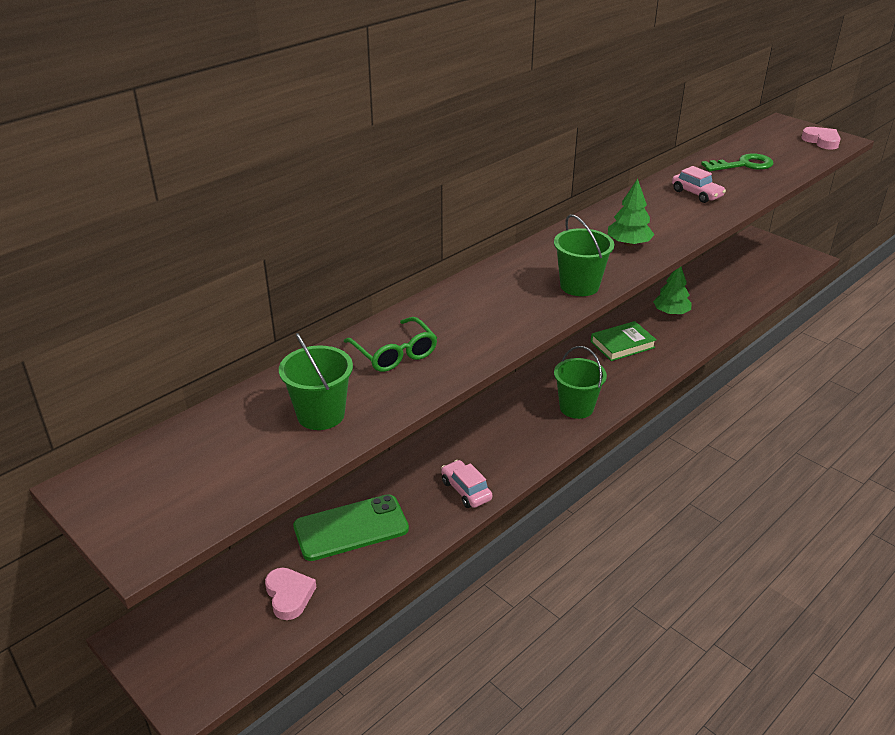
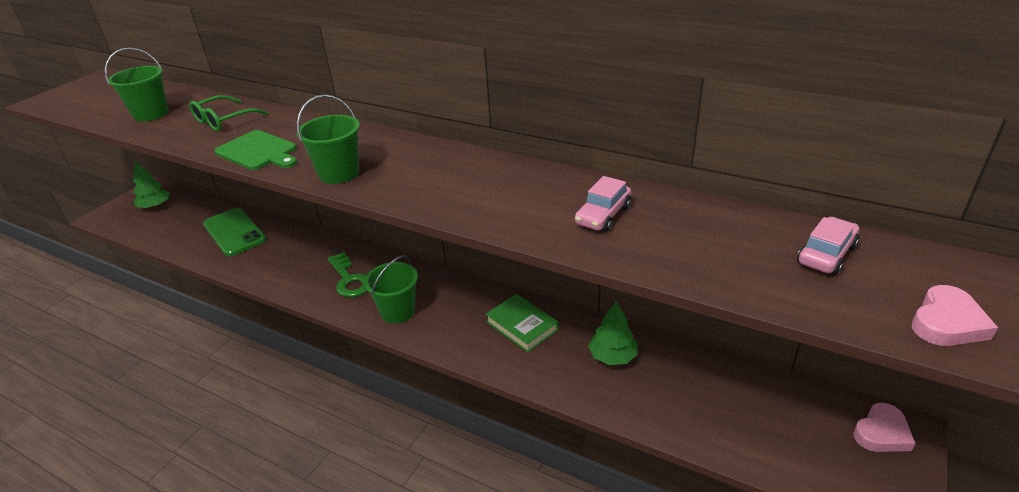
camera: 75 degrees right, 0 degrees up
pink heart [265,568,316,620] -> pink heart moved to [853,403,916,452]
pink car [441,460,492,508] -> pink car moved to [797,217,859,275]
green tree [608,179,655,246] -> green tree moved to [133,162,170,209]
green key [701,153,774,171] -> green key moved to [327,252,367,298]
none -> green cutting board [215,130,297,170]

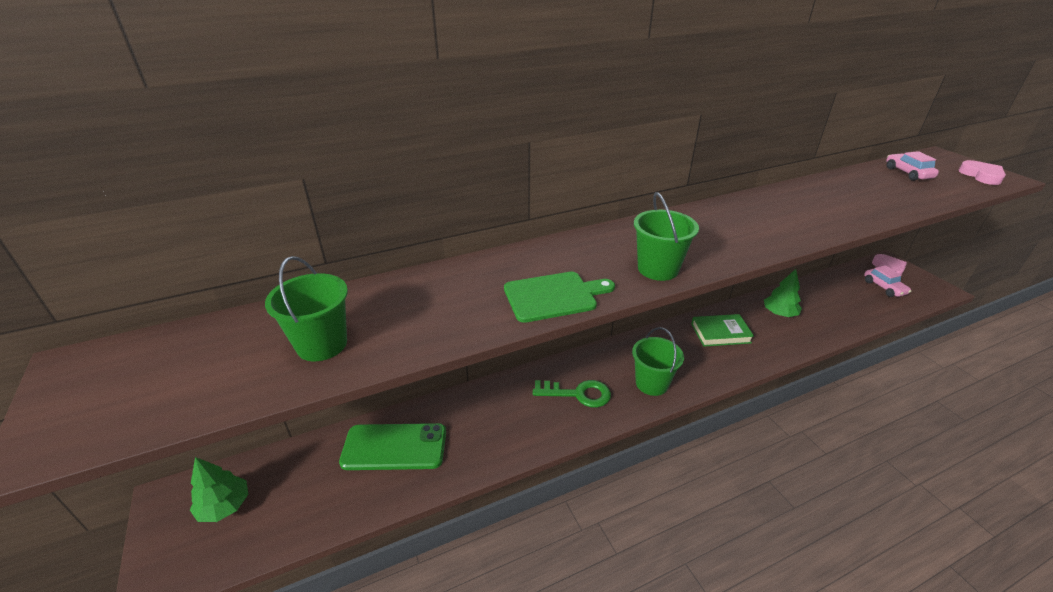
camera: 55 degrees left, 0 degrees up
green glasses [189,95,268,131] -> none
pink car [575,176,631,232] -> pink car moved to [864,265,911,297]

